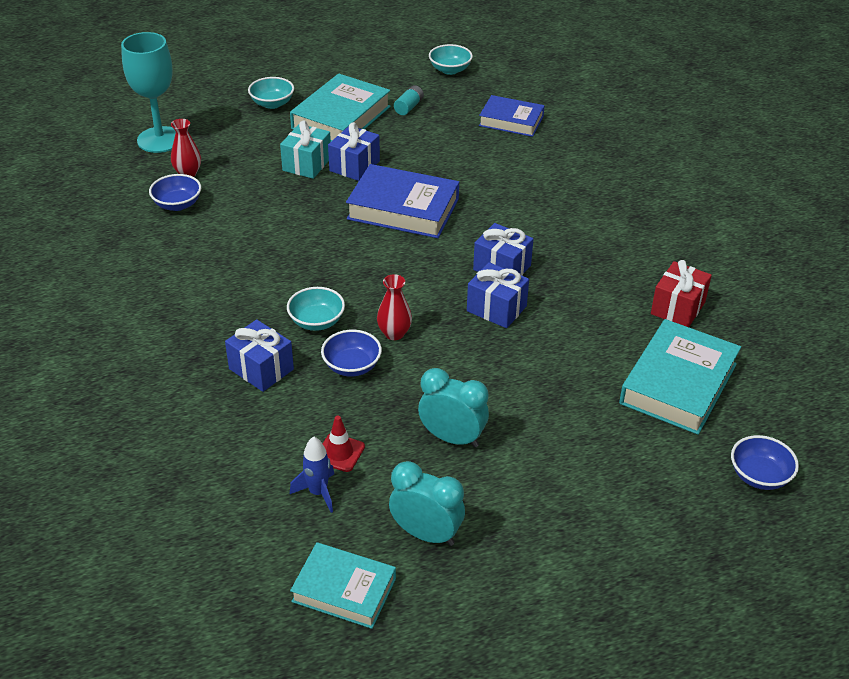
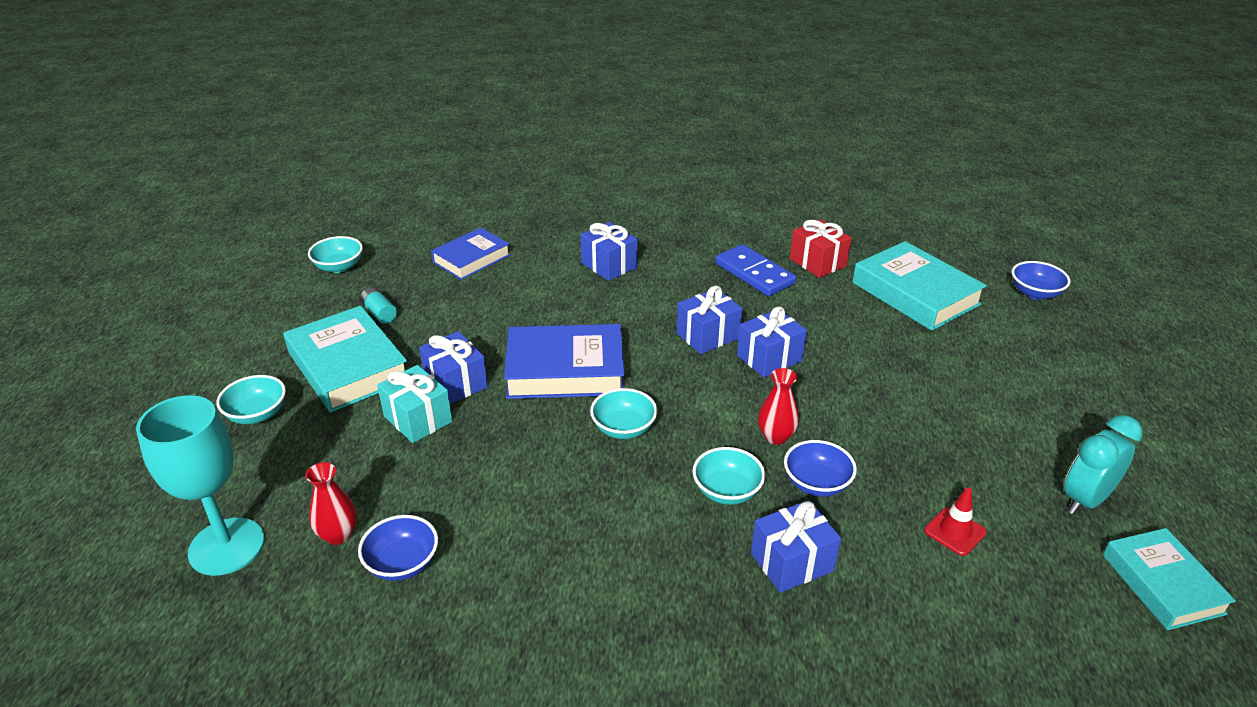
camera: 65 degrees left, 5 degrees down
blue rocket [290,437,334,513] -> none
turquoise book [290,542,396,629] -> turquoise book turned 60 degrees counterclockwise [1103,528,1236,630]
blue book [346,164,459,238] -> blue book turned 45 degrees clockwise [504,324,624,399]
turquoise clock [418,368,489,448] -> none
none -> blue gift [580,222,638,281]
none -> turquoise bowl [590,388,657,439]
none -> blue domino [715,244,796,296]

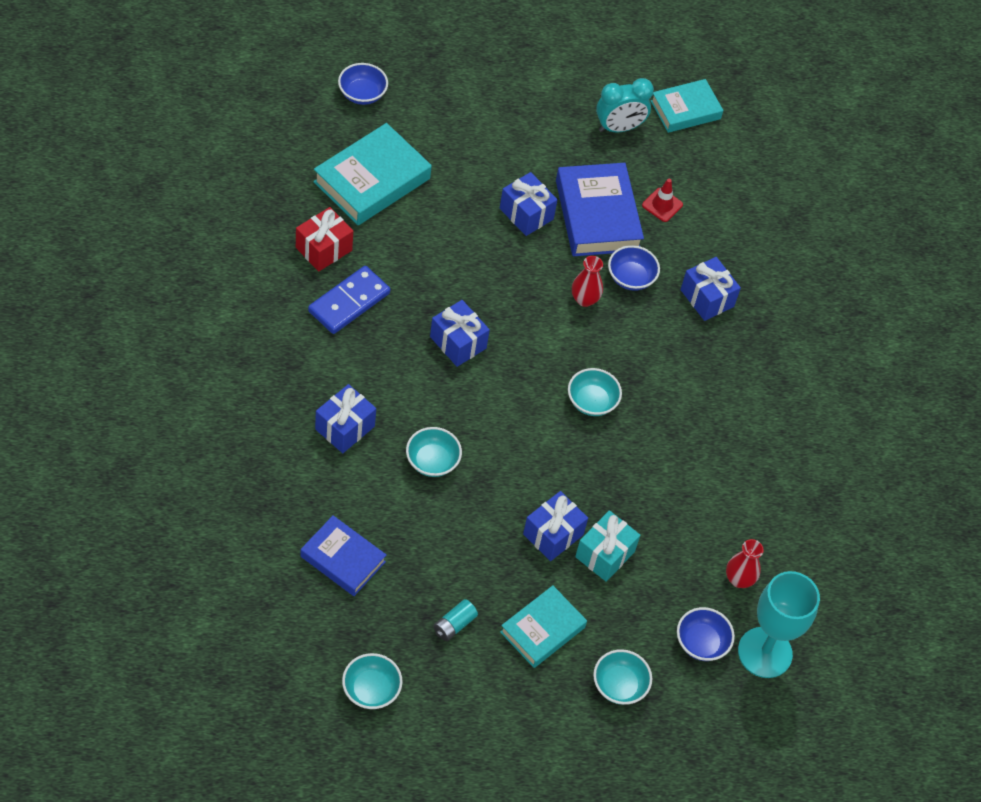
camera: 105 degrees left, 20 degrees up
turquoise book [283,306,407,412] -> turquoise book [500,585,587,668], size x0.65
blue bowl [358,515,438,581] -> blue bowl moved to [677,607,735,661]
blue book [504,324,624,399] -> blue book moved to [556,163,644,256]
turquoise bowl [693,447,765,505] -> turquoise bowl moved to [406,427,462,477]
blue gift [737,306,807,377] -> blue gift moved to [500,172,558,236]
turquoise clock [1064,415,1142,515] -> turquoise clock turned 60 degrees counterclockwise [596,78,654,132]

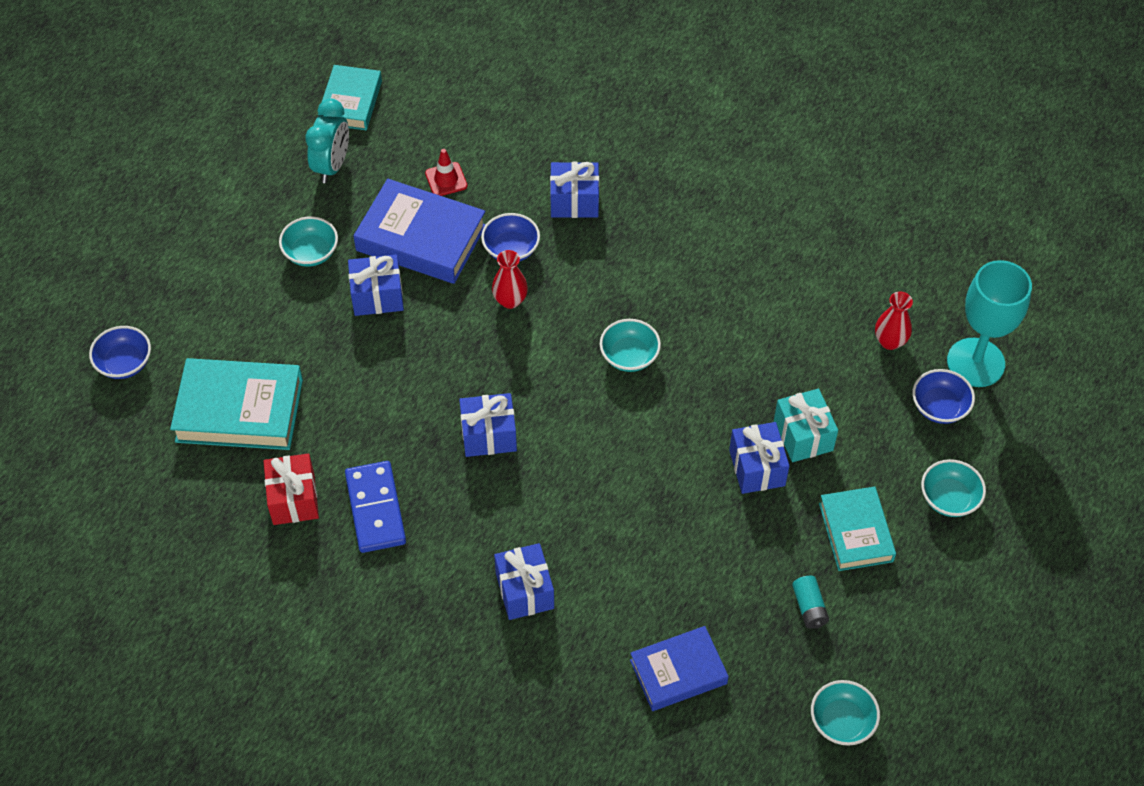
camera: 50 degrees left, 0 degrees up
turquoise book [313,123,432,225] -> turquoise book turned 75 degrees counterclockwise [170,358,303,450]
turquoise bowl [406,427,462,477] -> turquoise bowl moved to [279,216,338,267]

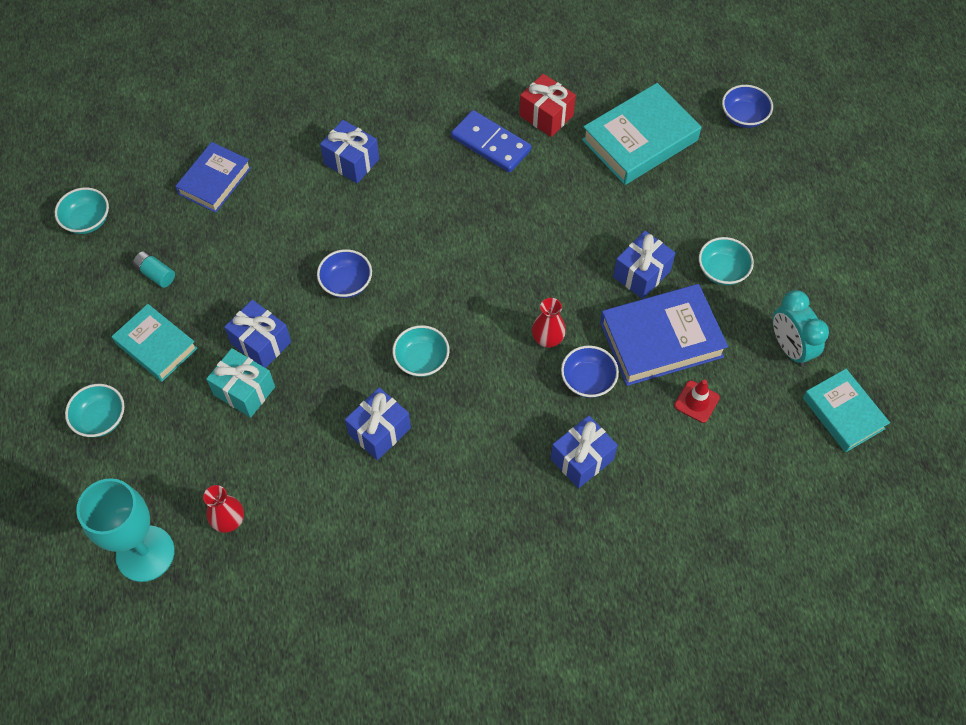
camera: 140 degrees right, 5 degrees up
blue gift [459,393,517,457] -> blue gift moved to [345,387,411,460]
blue bowl [912,369,975,424] -> blue bowl moved to [317,249,372,298]

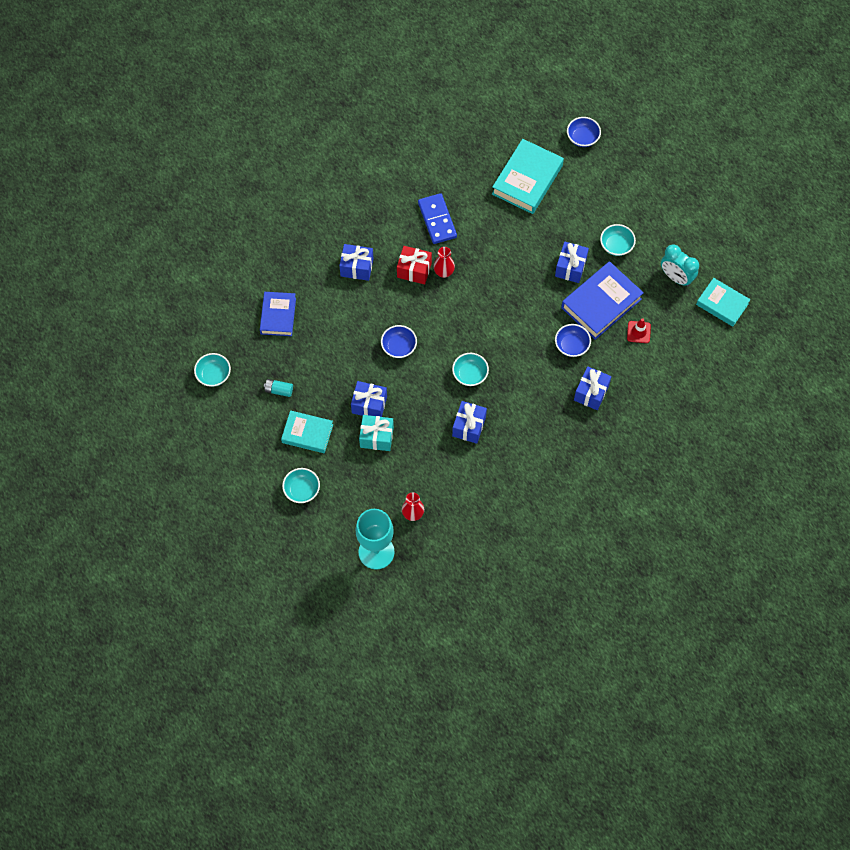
camera: 25 degrees left, 5 degrees up
blue domino [451,110,531,173] -> blue domino turned 60 degrees clockwise [418,193,457,244]
red gift [519,74,576,137] -> red gift moved to [397,246,432,284]
red vase [532,298,566,348] -> red vase moved to [434,247,455,278]

